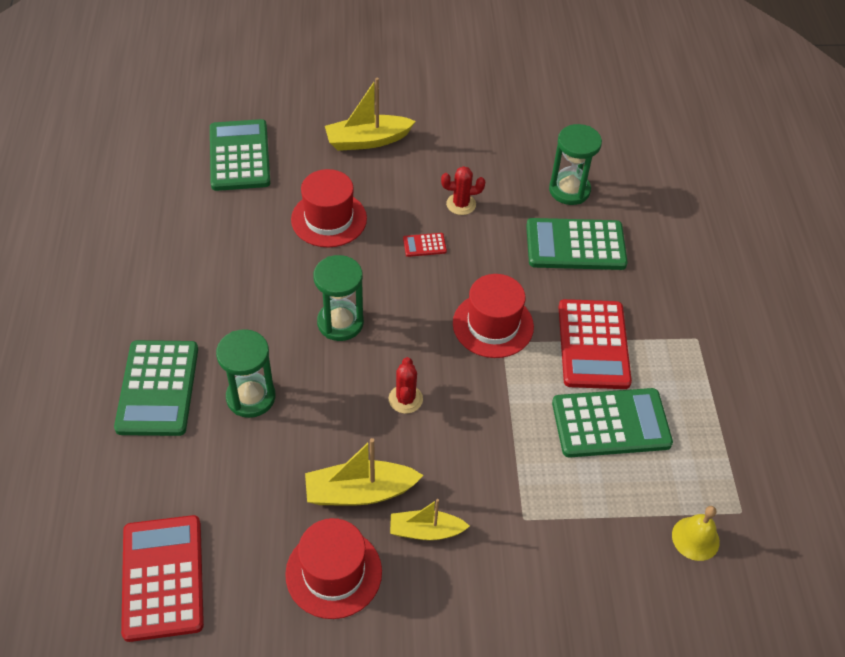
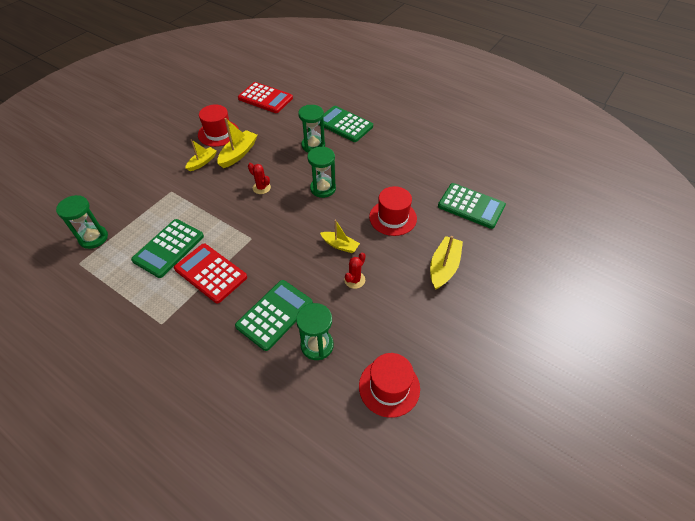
camera: 130 degrees right, 0 degrees up
red calculator [403,233,447,257] -> yellow boat [320,220,360,253]
red hat [453,274,534,358] -> red hat moved to [359,353,420,418]
yellow bell [672,506,720,561] -> green hourglass [56,195,108,249]

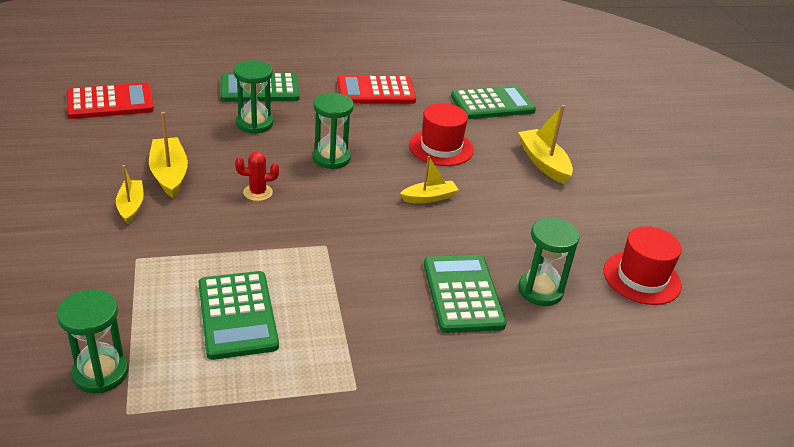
camera: 50 degrees left, 15 degrees down
red calculator [174,244,247,304] -> red calculator moved to [337,75,416,104]
red hat [198,104,239,147] -> none
red cactus [344,252,365,289] -> none

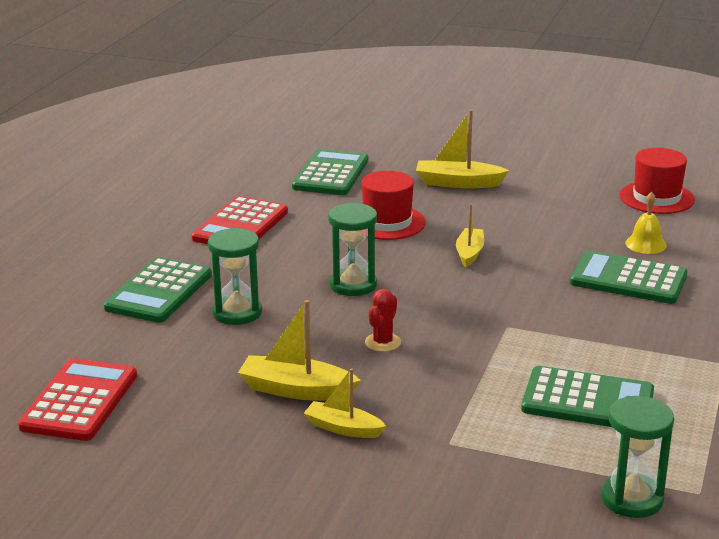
camera: 55 degrees left, 10 degrees down
green hourglass [518,217,580,306] -> yellow bell [625,192,667,254]

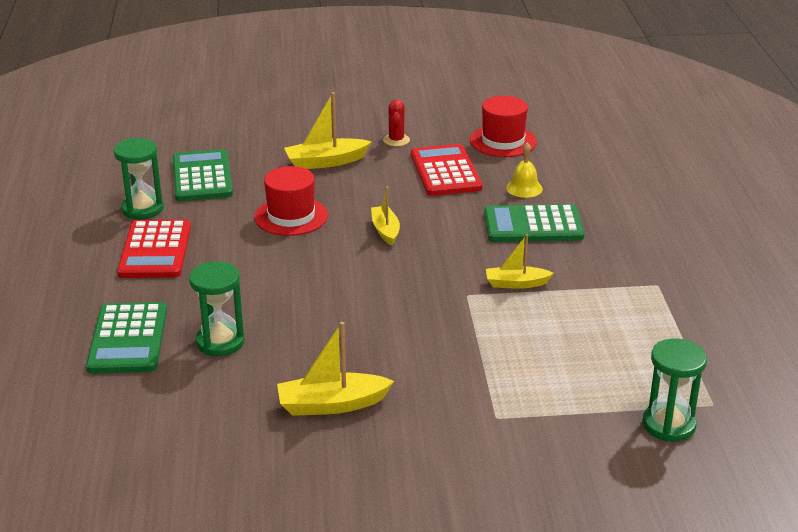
camera: 25 degrees left, 5 degrees up
red calculator [18,358,137,441] -> red calculator moved to [411,144,482,196]
yellow boat [304,368,386,438] -> yellow boat moved to [486,234,554,289]
green hourglass [328,202,377,296] -> green hourglass moved to [114,138,164,219]
red cactus [365,289,401,352] -> red cactus moved to [383,99,410,146]
green calculator [521,366,654,427] -> none

